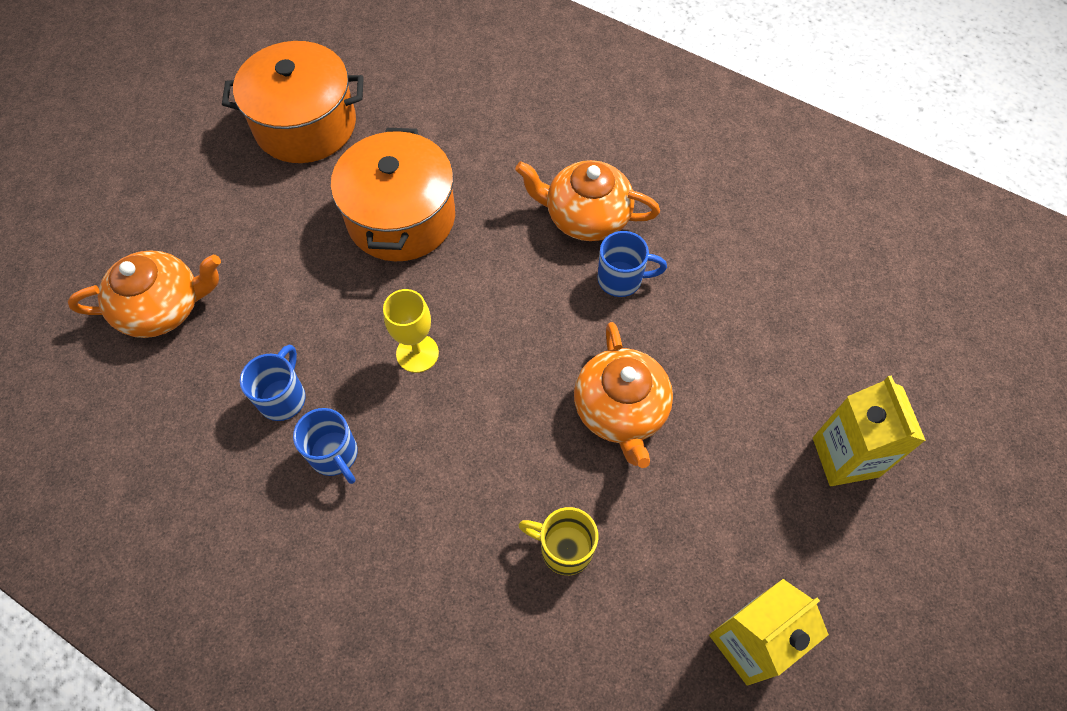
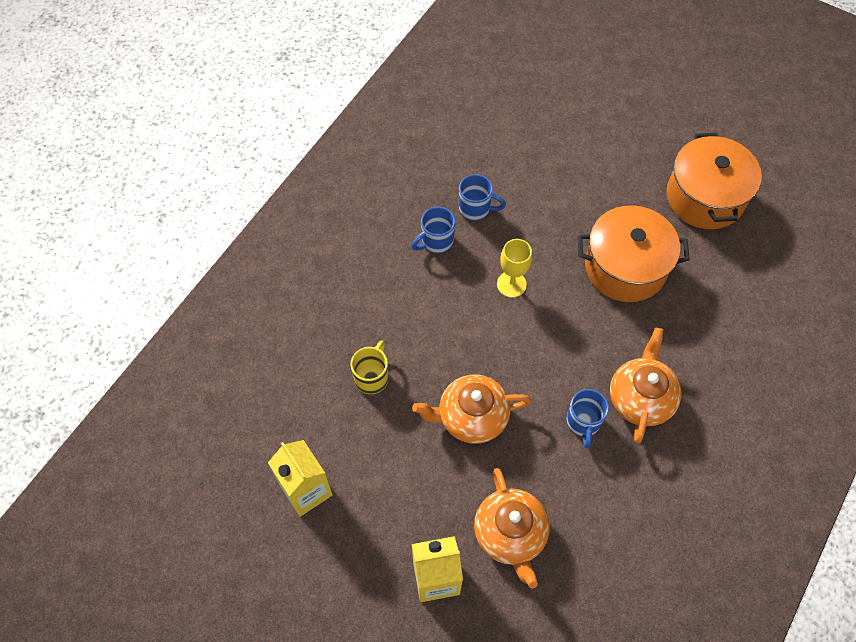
camera: 90 degrees right, 0 degrees up
orange teapot [68,251,221,338] -> orange teapot moved to [474,468,550,589]

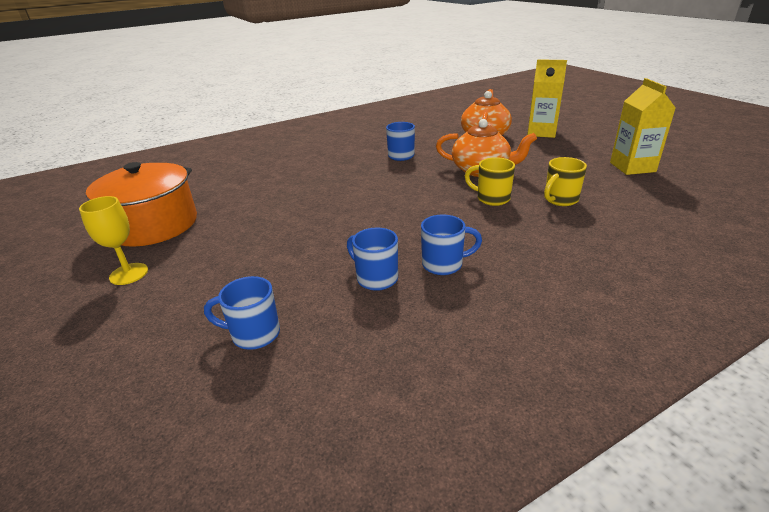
camera: 150 degrees left, 30 degrees down
yellow goblet [497,239,532,298] -> yellow goblet moved to [79,196,148,285]
orange pot [578,205,690,302] -> none
orange teapot [610,328,681,443] -> none
none -> blue mug [204,276,280,350]
none -> yellow mug [465,157,515,206]

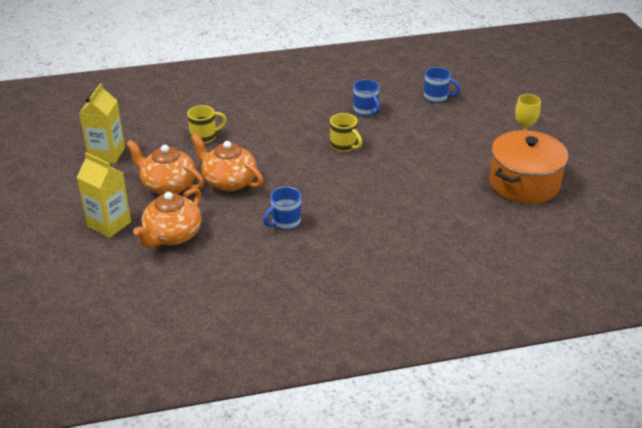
camera: 165 degrees left, 5 degrees up
blue mug [421,214,482,275] -> none
yellow mug [465,157,515,206] -> yellow mug moved to [330,113,362,152]
none -> orange teapot [126,140,204,195]

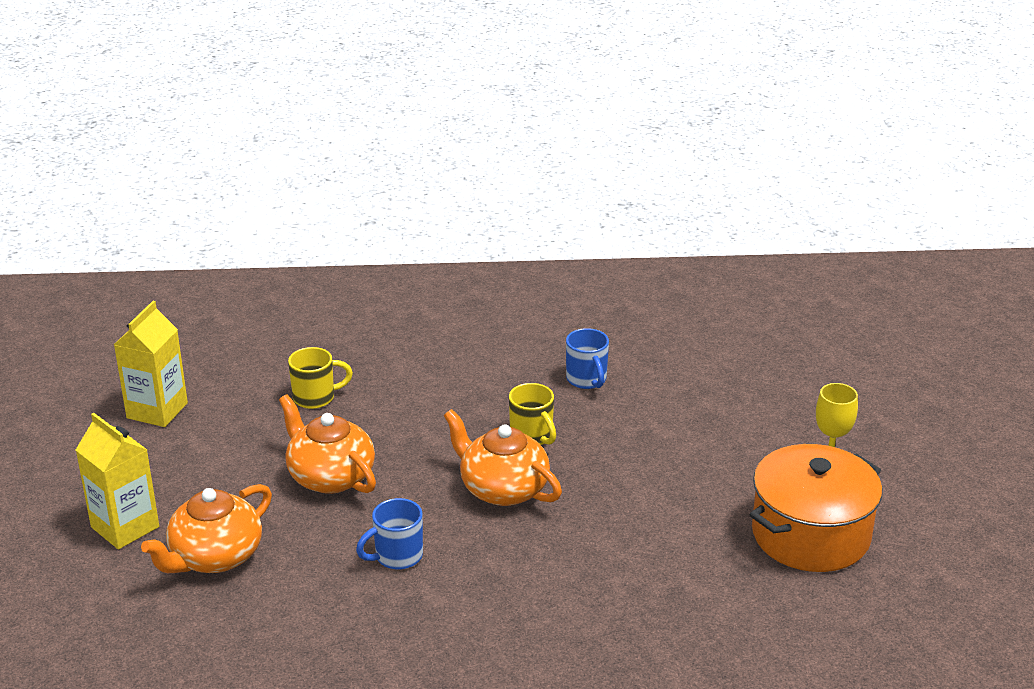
camera: 10 degrees right, 5 degrees down
orange teapot [126,140,204,195] -> orange teapot moved to [444,409,562,506]
blue mug [424,67,460,103] -> none

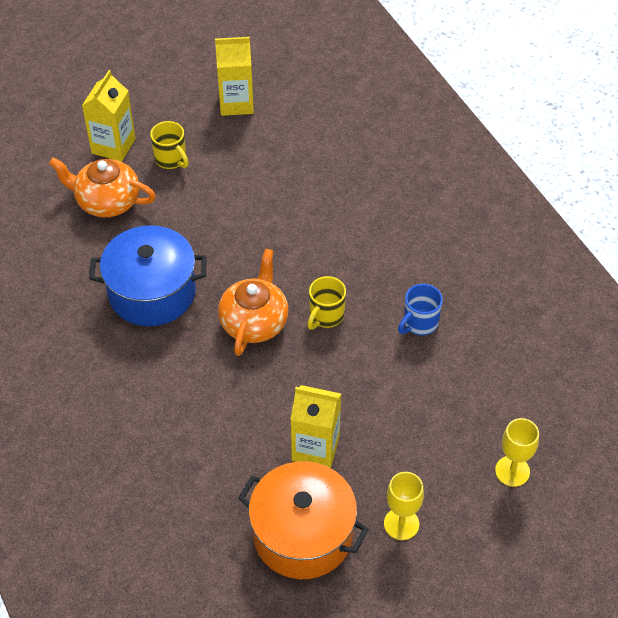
camera: 65 degrees right, 20 degrees up
orange teapot [279,395,376,494] -> none
yellow mug [288,347,353,409] -> yellow mug moved to [150,121,189,169]
blue mug [356,498,423,570] -> blue pot [89,225,207,326]
none -> yellow carton [290,385,341,468]
none -> yellow goblet [495,418,539,487]

